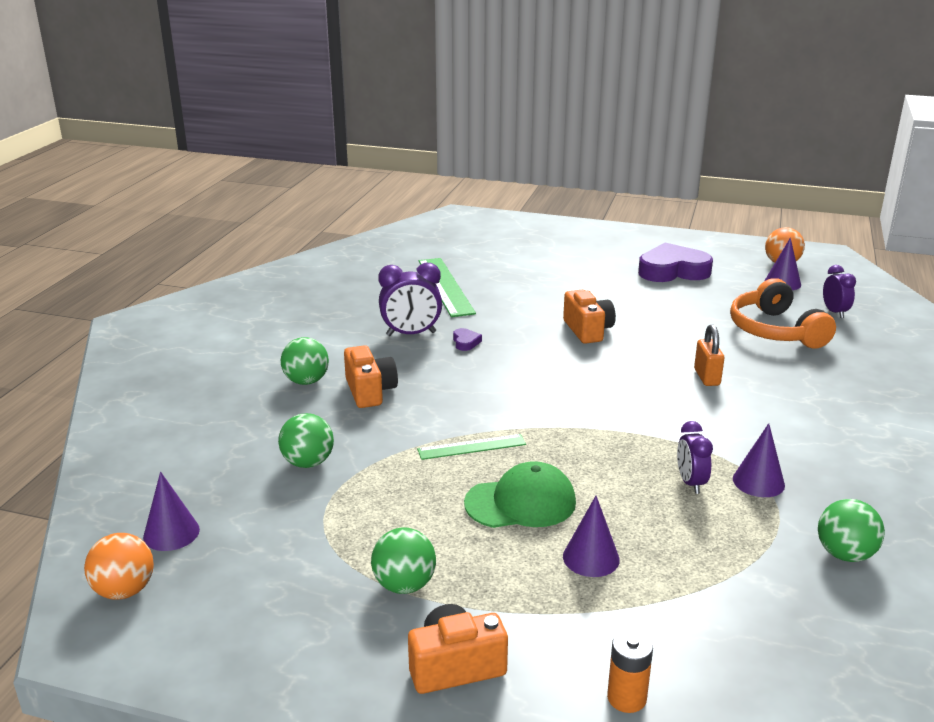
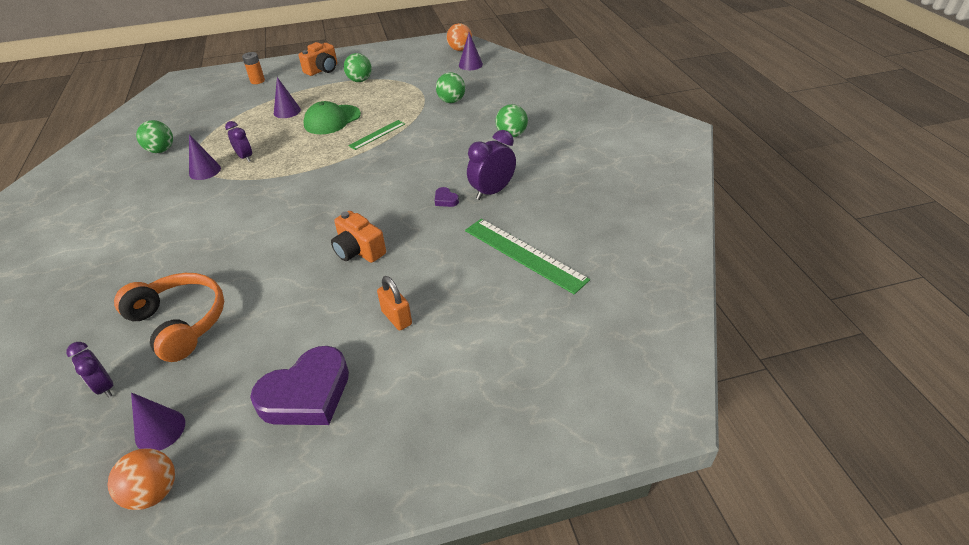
camera: 150 degrees right, 15 degrees up
orange camera [344,345,398,408] -> none
orange padlock [694,324,724,386] -> orange padlock moved to [377,276,412,331]

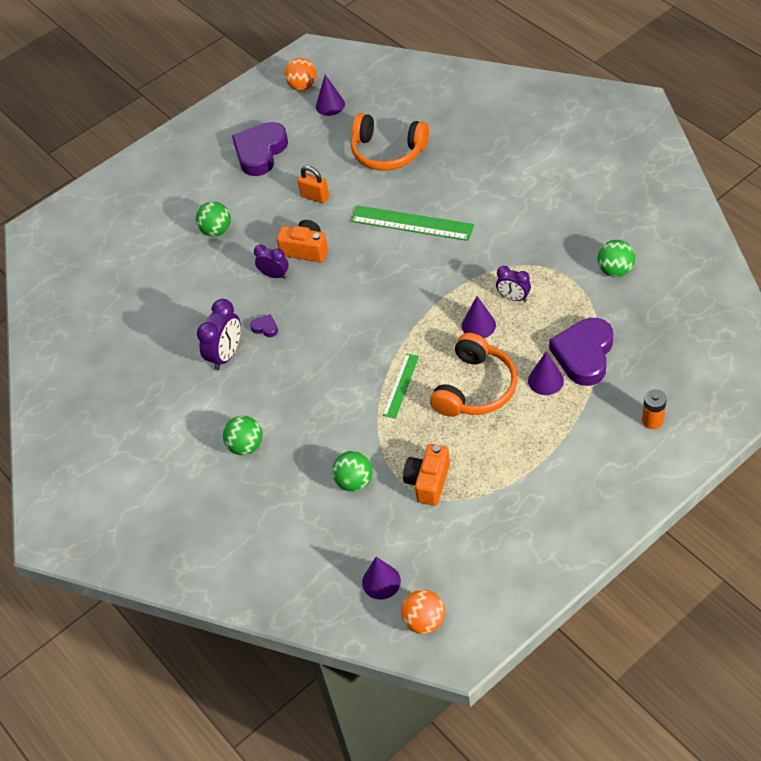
camera: 160 degrees right, 10 degrees up
purple clock [66,342,113,398] -> purple clock moved to [254,245,289,279]
purple cone [189,134,221,180] -> purple cone moved to [462,296,496,338]
orange camera [299,42,337,76] -> orange camera moved to [403,444,450,506]
green cap [303,101,361,134] -> orange headphones [430,333,517,417]
green ball [344,53,372,82] -> green ball moved to [196,202,231,237]
orange padlock [377,276,412,331] -> orange padlock moved to [298,166,329,203]
green ruler [465,219,590,294] -> green ruler moved to [350,205,474,241]
none -> purple heart [549,318,613,386]

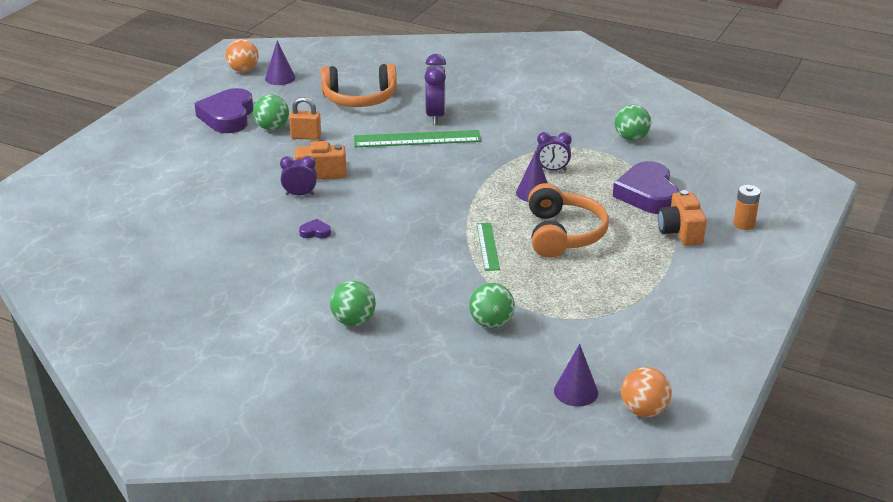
camera: 30 degrees left, 20 degrees down
green ball [196,202,231,237] -> green ball moved to [253,95,289,130]
purple clock [197,299,241,370] -> purple clock moved to [424,54,446,125]
orange camera [403,444,450,506] -> orange camera moved to [658,190,707,246]
purple cone [528,352,564,395] -> none

